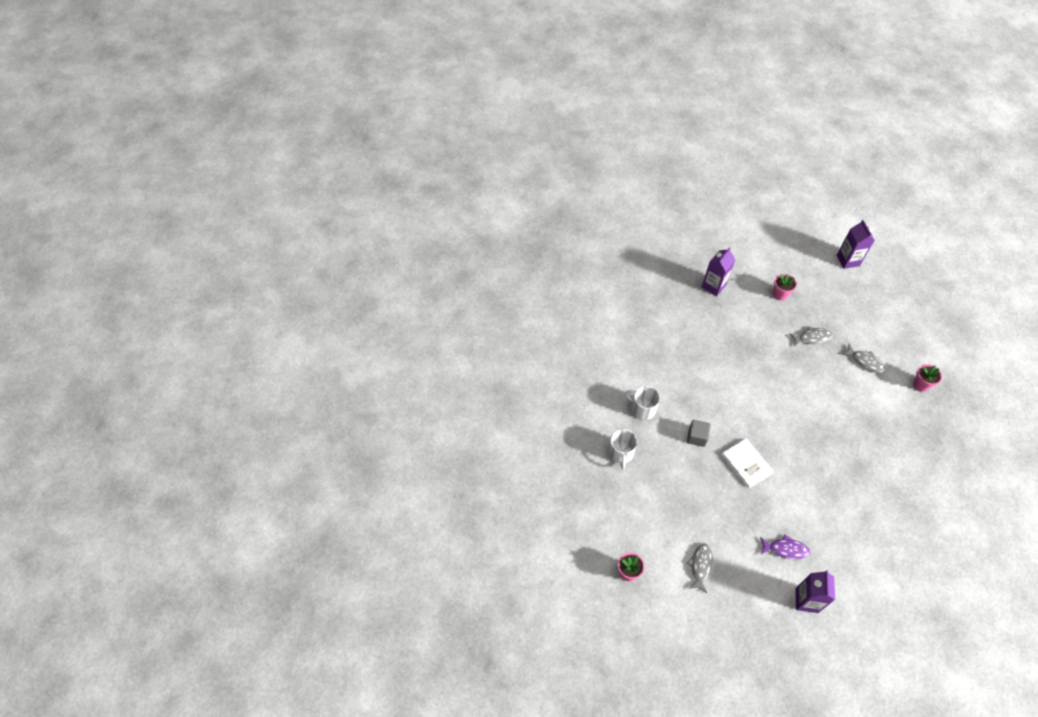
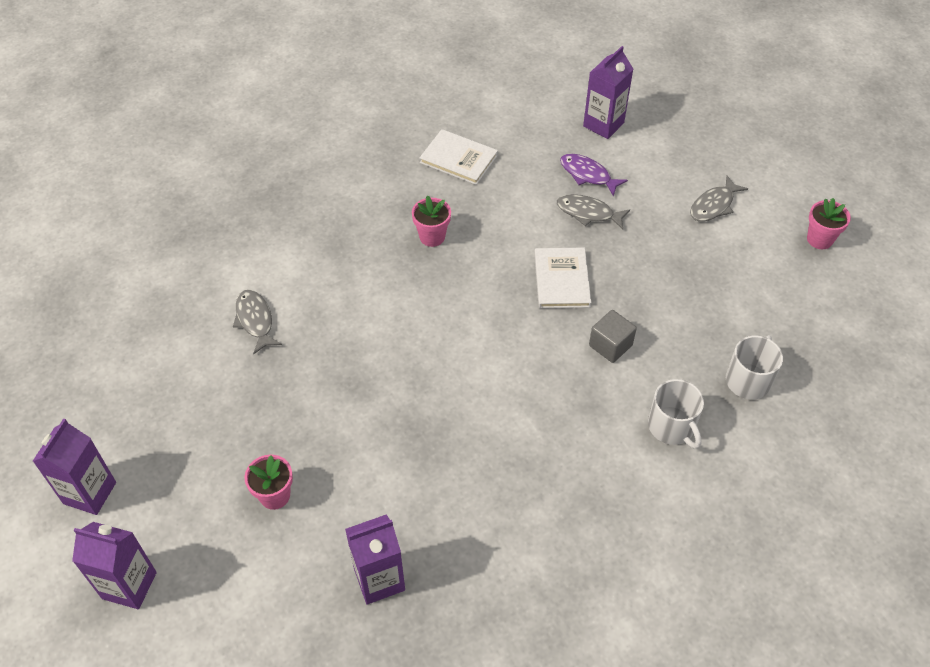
camera: 150 degrees left, 5 degrees down
grey fish [789,326,833,347] -> grey fish moved to [557,194,630,229]
pink flower pot [913,364,942,392] -> pink flower pot moved to [412,196,451,247]
none -> purple carton [72,522,157,609]
none -> white book [419,129,498,185]

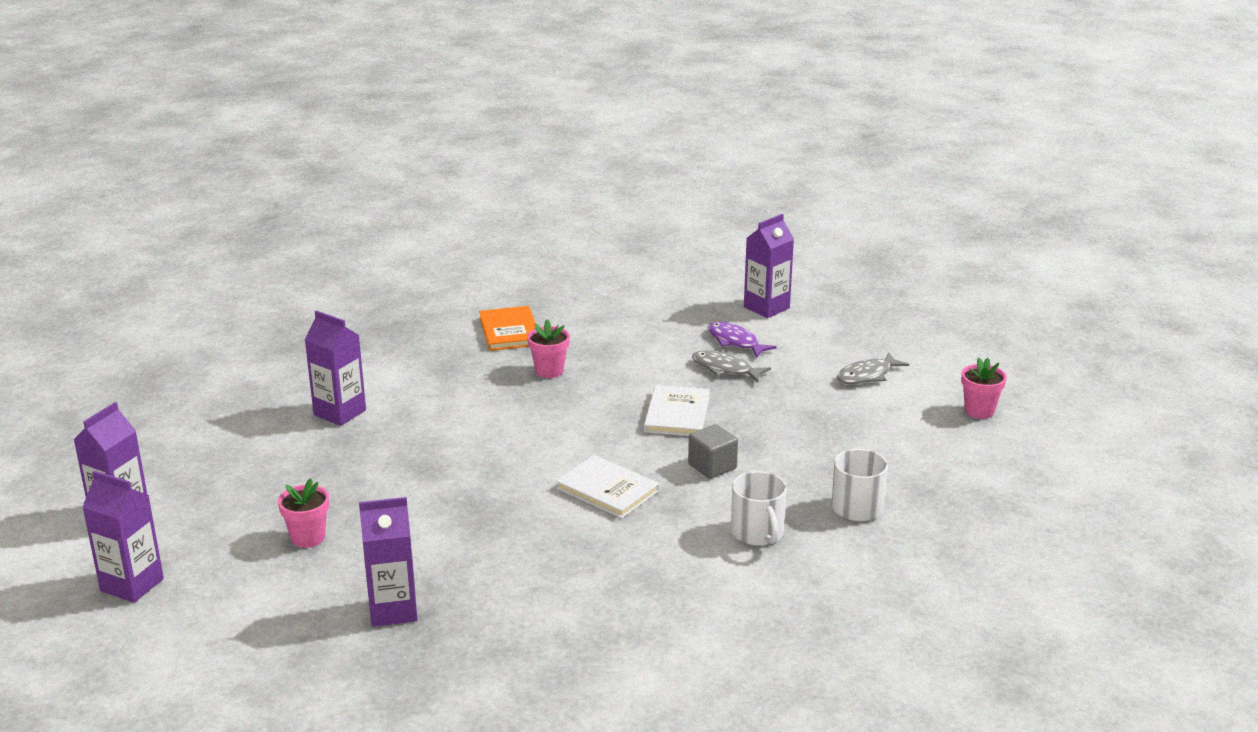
camera: 10 degrees right, 25 degrees down
grey fish [233,290,282,355] -> purple carton [305,310,366,426]
white book [419,129,498,185] -> white book moved to [556,455,660,518]
none -> orange book [479,306,536,351]

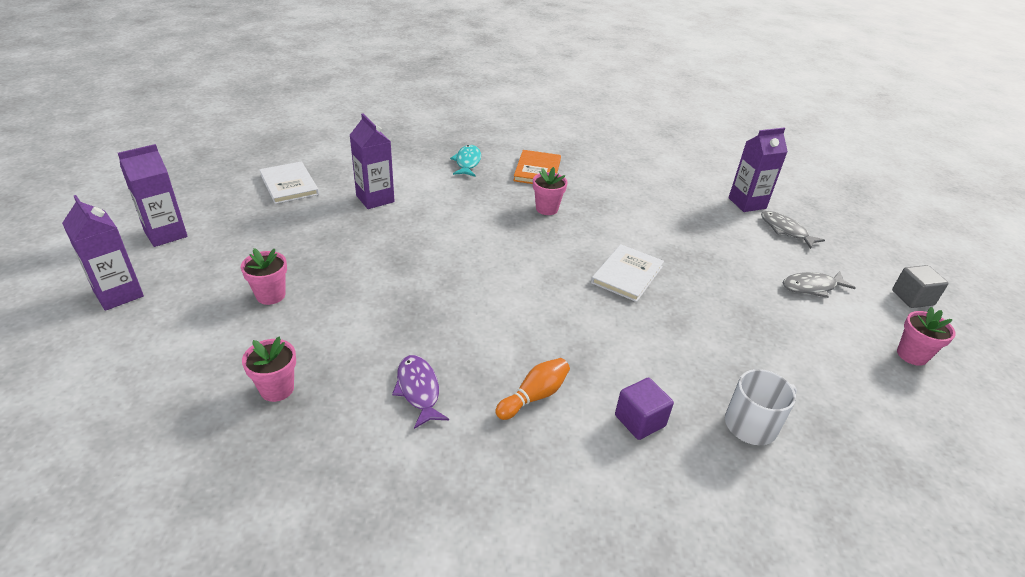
camera: 20 degrees right, 10 degrees up
purple carton [359,497,417,627] -> pink flower pot [242,336,296,402]
white book [556,455,660,518] -> white book moved to [259,161,319,204]
grey cube [688,424,738,479] -> grey cube moved to [892,265,949,308]
grey fish [692,350,771,382] -> grey fish moved to [761,211,825,249]
purple fish [708,322,777,358] -> purple fish moved to [392,355,449,429]
white mug [731,471,787,546] -> purple cube [615,378,674,440]
none -> turquoise fish [450,145,481,177]
none -> orange bowling pin [495,358,570,420]

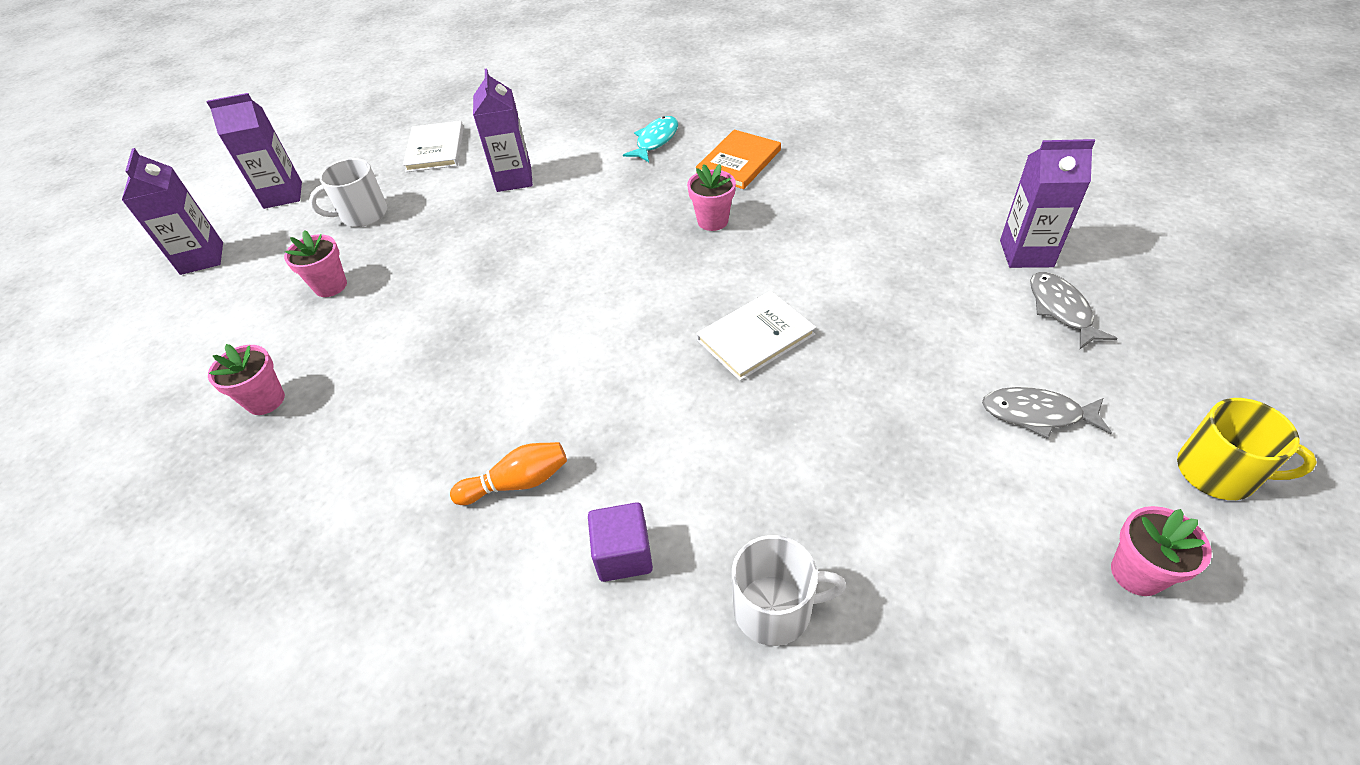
camera: 30 degrees right, 10 degrees up
purple fish [392,355,449,429] -> none
grey cube [892,265,949,308] -> yellow mug [1177,398,1317,500]
none -> white mug [309,158,387,227]

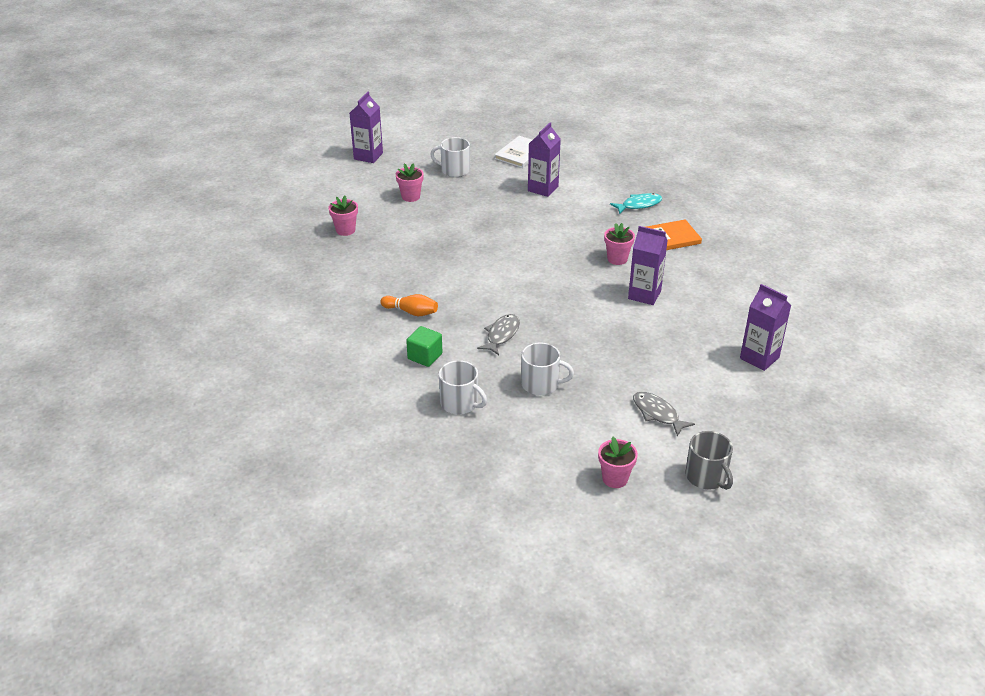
camera: 35 degrees right, 10 degrees down
purple carton [207,93,302,209] -> purple carton moved to [628,226,668,305]
purple cube [588,502,653,582] -> green cube [406,326,443,367]
white book [696,291,816,381] -> none
grey fish [1030,272,1118,349] -> grey fish moved to [477,314,520,355]
yellow mug [1177,398,1317,500] -> grey mug [685,431,733,490]
none -> white mug [521,343,574,395]

